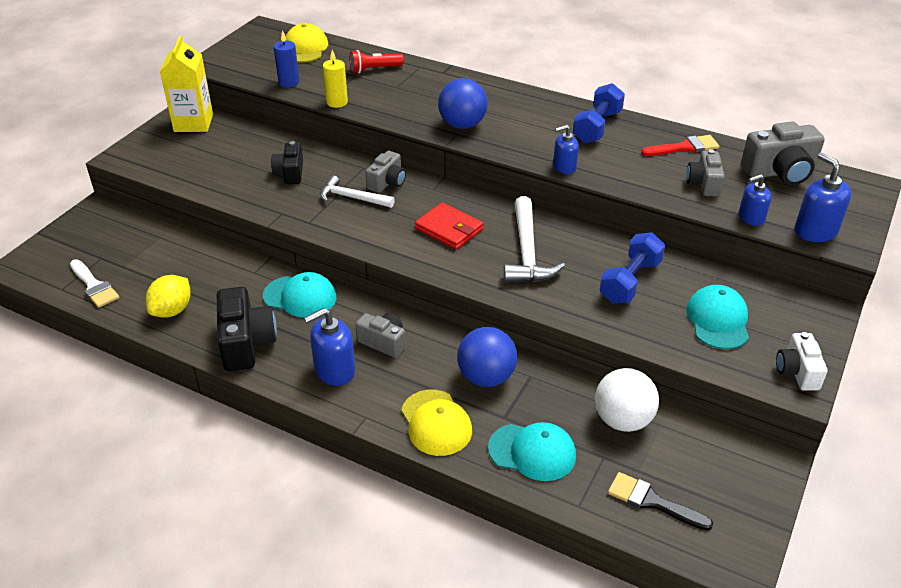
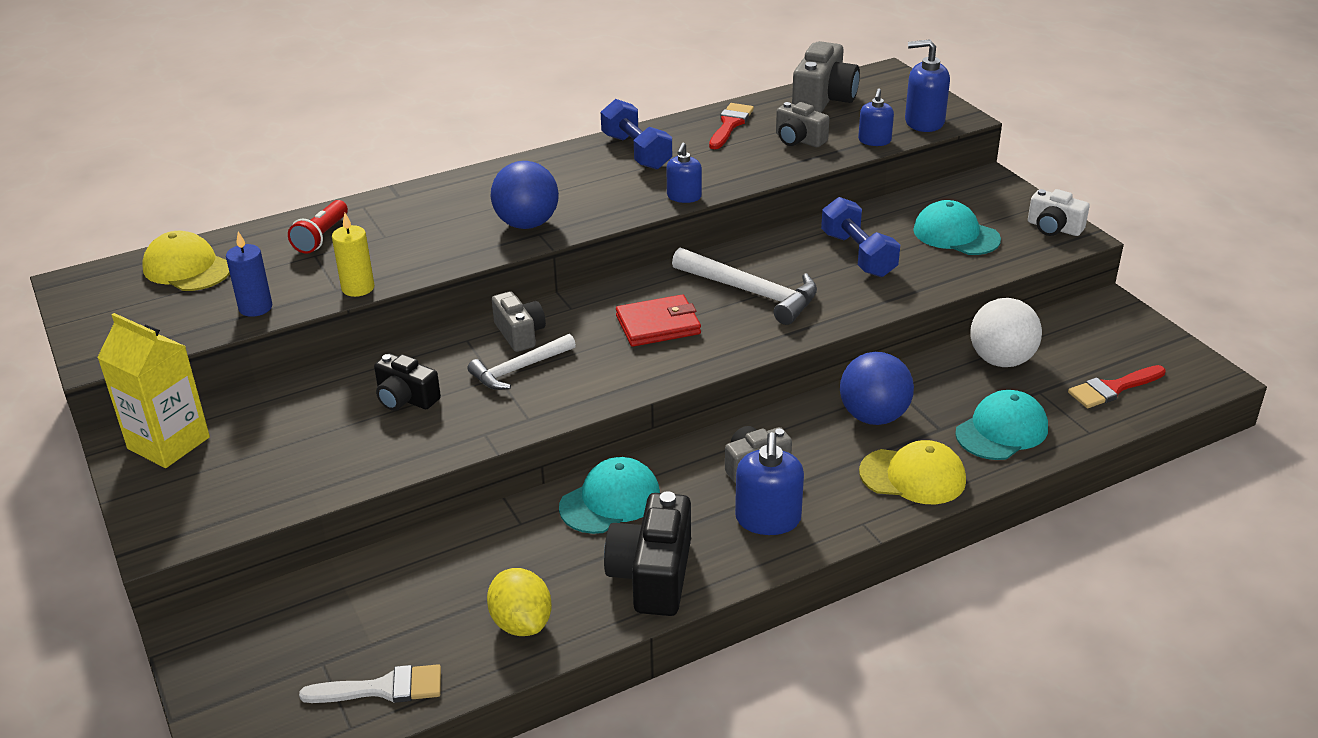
camera: 55 degrees left, 5 degrees down
black camera [217,287,277,371] -> black camera turned 105 degrees counterclockwise [604,491,691,616]
black brush [608,472,713,531] -> red brush [1068,365,1166,408]

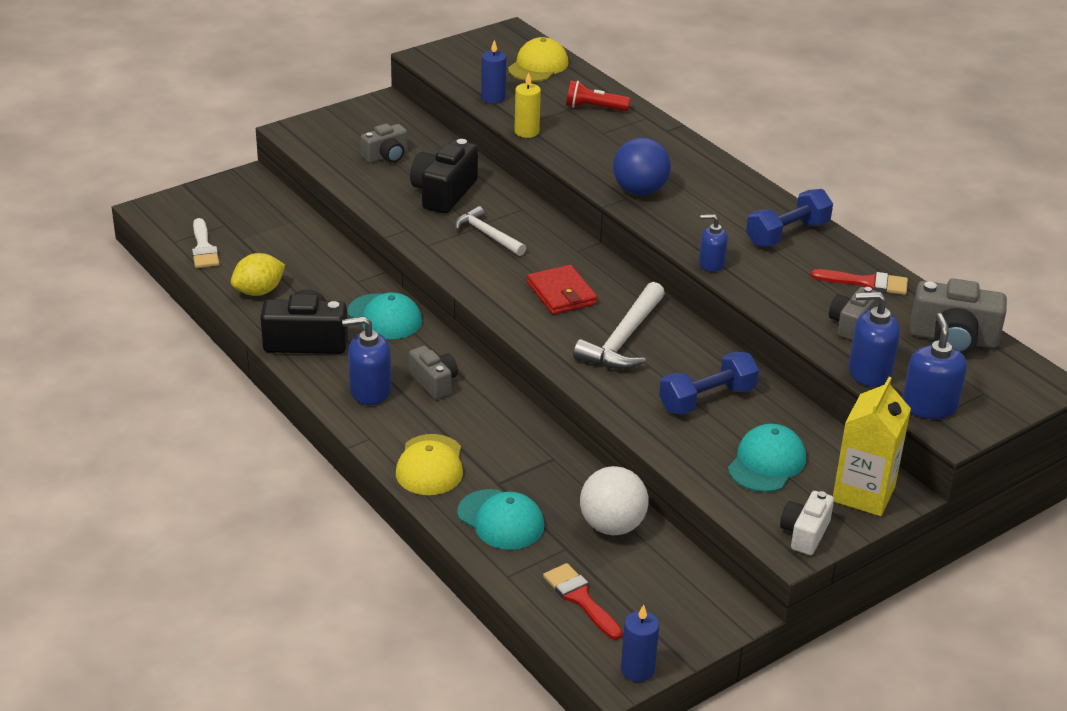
camera: 80 degrees right, 0 degrees up
yellow carton [97,313,210,468] -> yellow carton moved to [833,377,911,516]
black camera [374,353,441,411] -> black camera [410,139,478,214], size x1.60
grey camera [492,291,546,352] -> grey camera moved to [360,124,408,163]
blue ball [840,352,914,425] -> none
blue soap dispenser [858,88,894,146] -> blue soap dispenser [849,292,900,387], size x1.54
none -> blue candle [621,605,659,682]

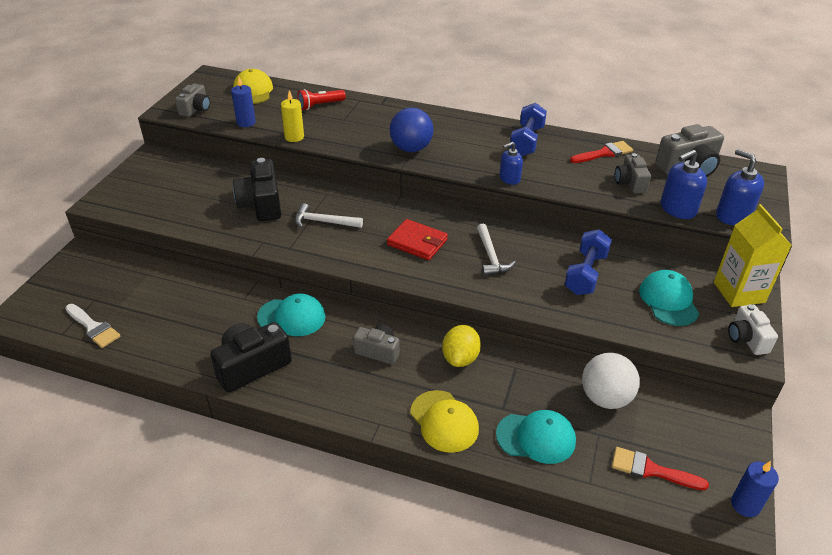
camera: 35 degrees left, 5 degrees up
yellow lemon [231,253,285,296] -> yellow lemon moved to [442,325,481,367]
blue soap dispenser [342,316,391,405] -> none
grey camera [360,124,408,163] -> grey camera moved to [175,83,210,117]
white hammer [573,282,665,369] -> white hammer [477,224,516,276], size x0.66

